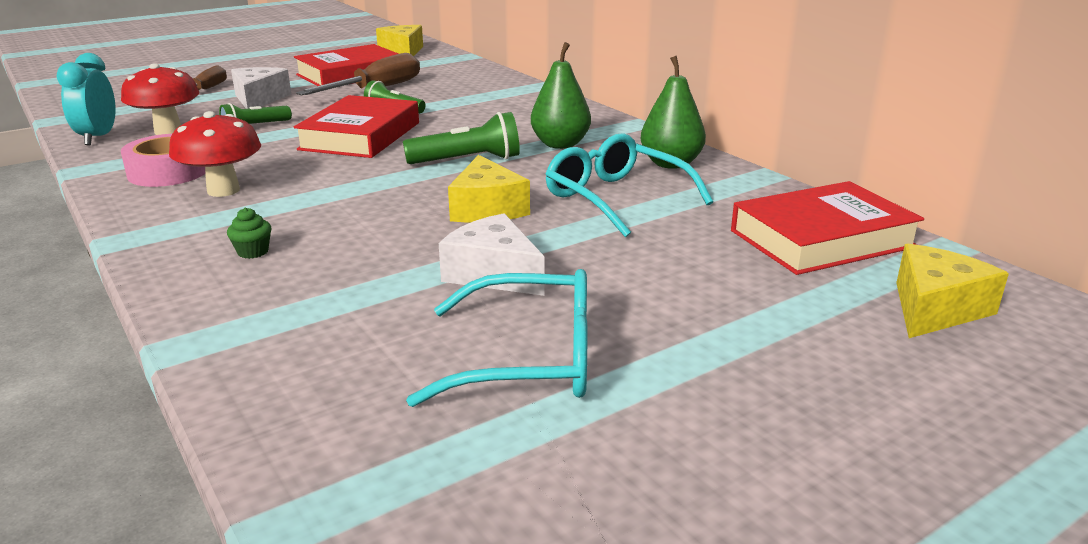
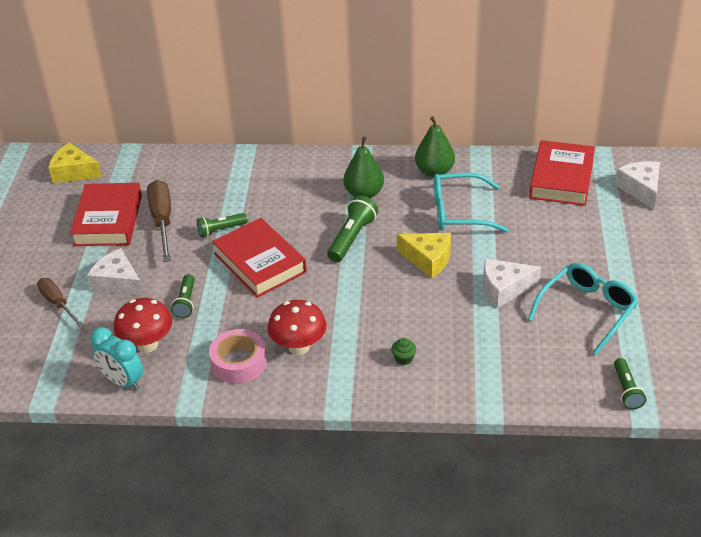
camera: 50 degrees left, 15 degrees up
yellow cheese [896,244,1009,338] -> white cheese [615,161,660,210]
none -> green flashlight [614,358,646,410]

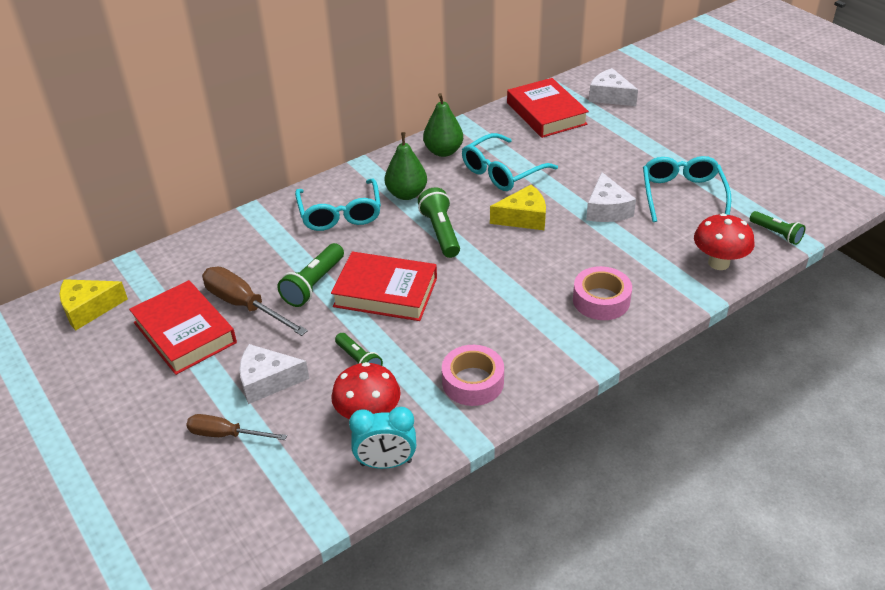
camera: 40 degrees left, 0 degrees up
green flashlight [197,213,247,238] -> green flashlight [277,243,344,307], size x1.51
red mushroom [267,300,326,355] -> red mushroom moved to [694,213,755,270]
green cupcake [391,338,416,365] -> pink tape [573,266,632,320]
white cheese [483,259,541,308] -> white cheese turned 45 degrees counterclockwise [586,172,636,222]
none -> turquoise glasses [295,178,381,231]

